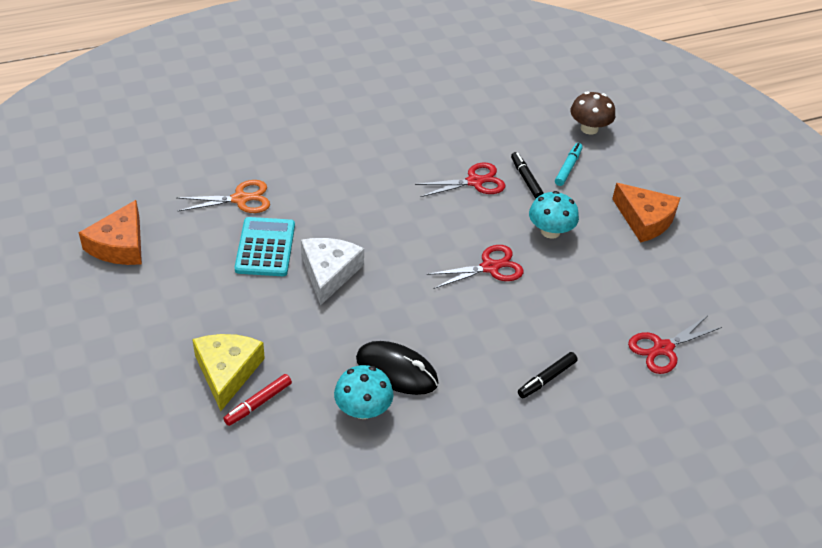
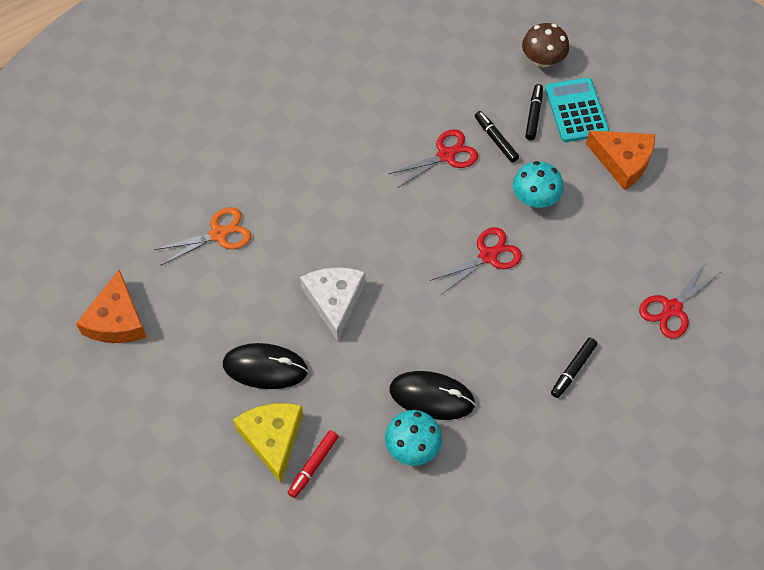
camera: 10 degrees left, 15 degrees up
turquoise calculator [235,217,295,276] -> turquoise calculator moved to [545,78,609,142]
turquoise marker [555,143,583,186] -> black marker [525,84,543,140]
none -> black mouse [223,343,308,389]

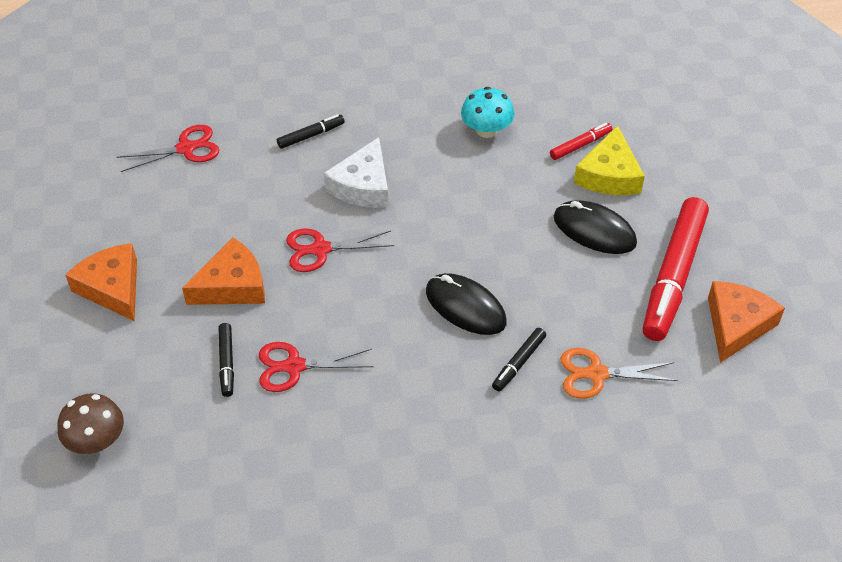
camera: 155 degrees left, 10 degrees down
white cheese [300,267,366,341] -> white cheese moved to [324,137,389,208]
black mouse [390,371,476,420] -> black mouse moved to [426,273,507,335]
turquoise mushroom [513,161,564,208] -> orange cheese [182,238,265,305]
black marker [525,84,543,140] -> black marker moved to [492,328,546,391]
turquoise calculator [545,78,609,142] -> none
none -> red marker [643,197,709,341]

